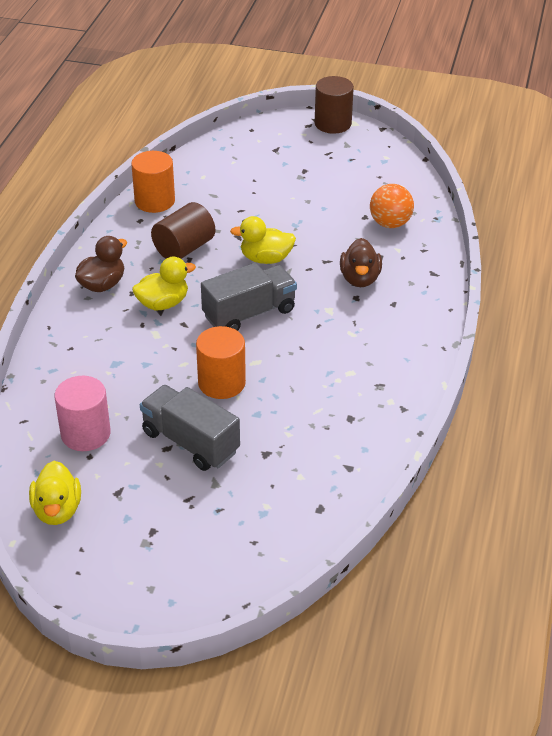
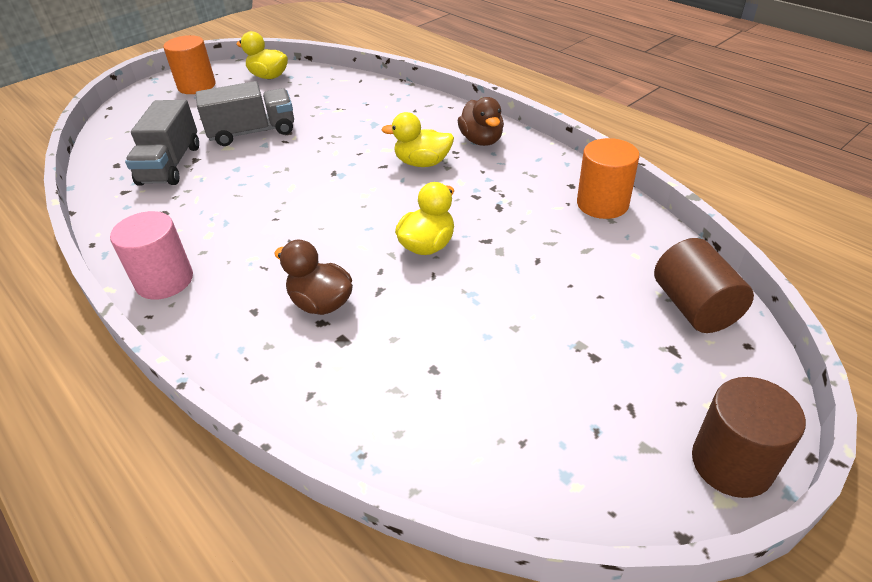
camera: 125 degrees right, 0 degrees up
pink cylinder [55,376,111,451] -> pink cylinder moved to [110,211,193,300]
yellow duck [132,257,196,311] -> yellow duck turned 90 degrees clockwise [381,112,454,167]
brown cylinder [151,202,215,259] -> brown cylinder moved to [654,238,754,333]
orange cylinder [196,326,246,399] -> orange cylinder moved to [163,35,216,94]
grey truck [201,263,297,331] -> grey truck moved to [125,100,199,185]
orange ball [370,184,414,228] -> none

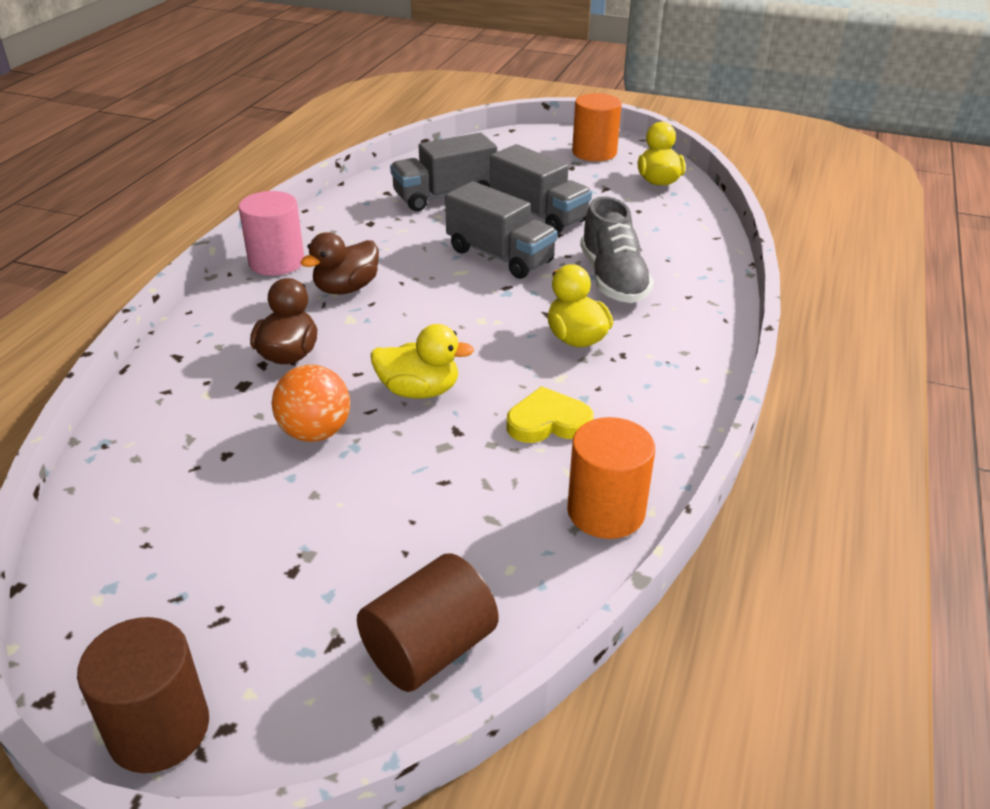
camera: 60 degrees right, 5 degrees down
brown duck [458,97,504,146] -> brown duck moved to [300,232,379,294]
none -> orange ball [271,365,350,442]
none -> grey truck [445,181,558,279]
none -> yellow heart [507,386,594,443]
none -> grey shoe [580,196,654,303]

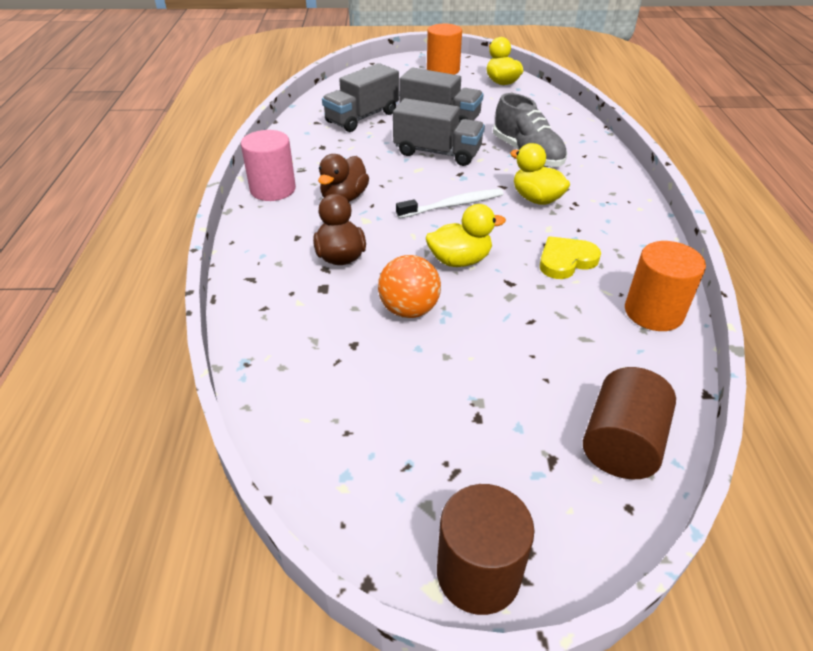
camera: 20 degrees left, 5 degrees up
none -> white toothbrush [396,189,503,218]

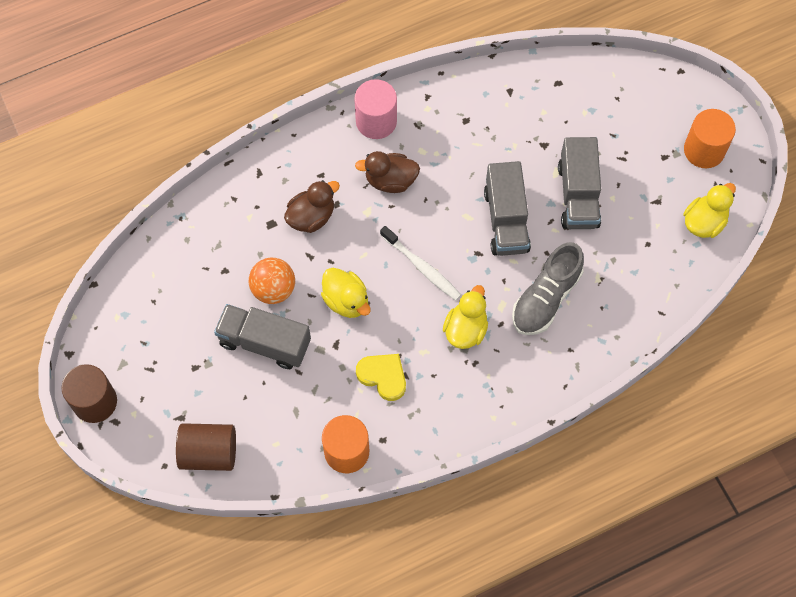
camera: 65 degrees right, 25 degrees up
grey truck [322,63,399,132] -> grey truck moved to [214,304,311,369]

